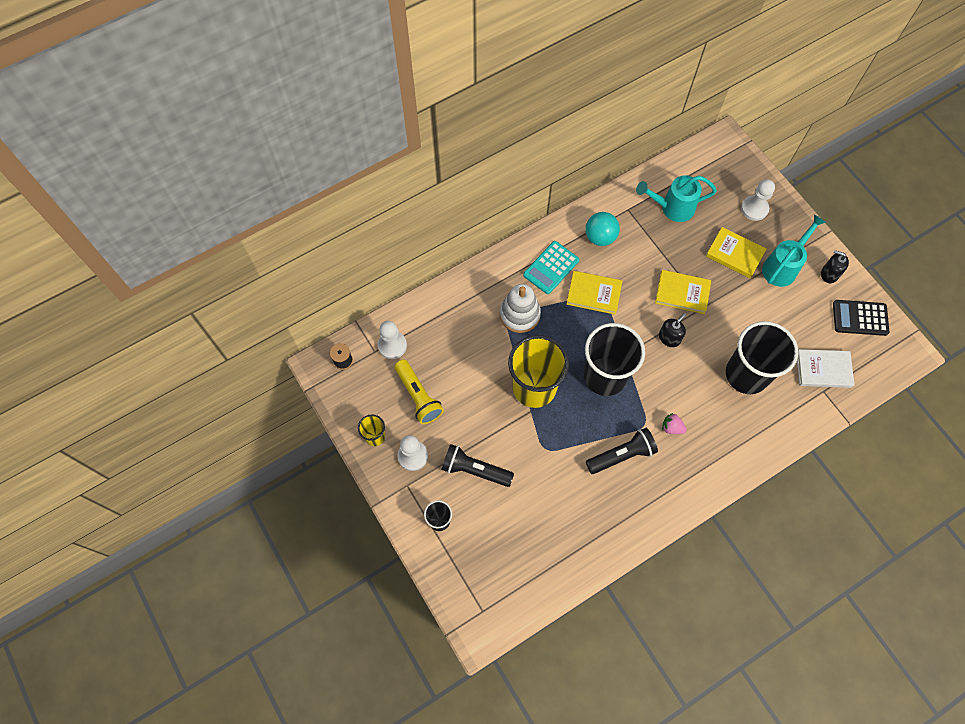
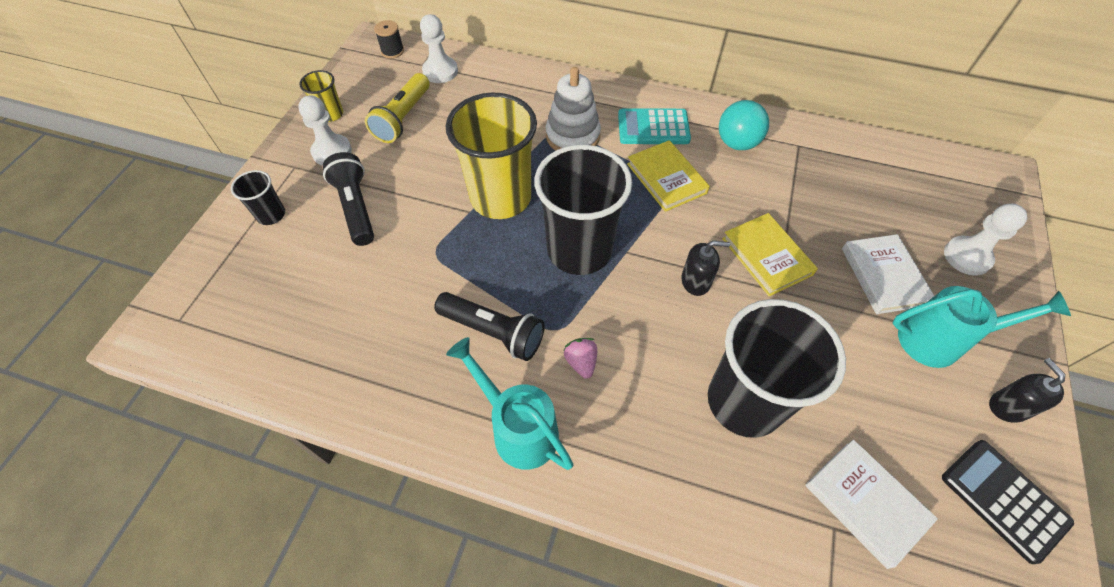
camera: 50 degrees right, 10 degrees down
turquoise watering can [636,175,717,222] -> turquoise watering can moved to [446,337,573,470]
yellow book [706,227,766,278] -> white book [842,234,934,314]

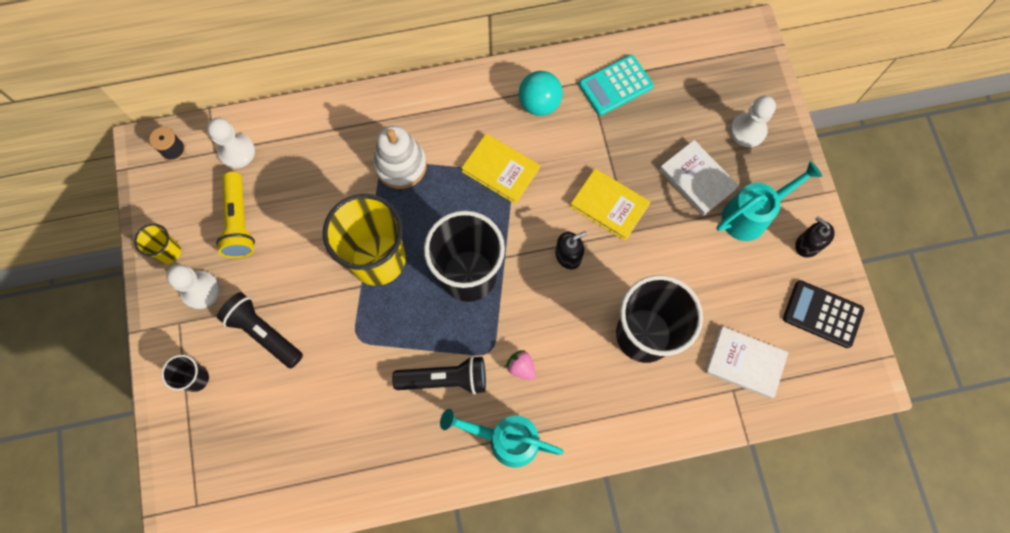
camera: 30 degrees left, 15 degrees up
turquoise calculator [618,109,691,144] -> turquoise calculator moved to [579,55,654,116]

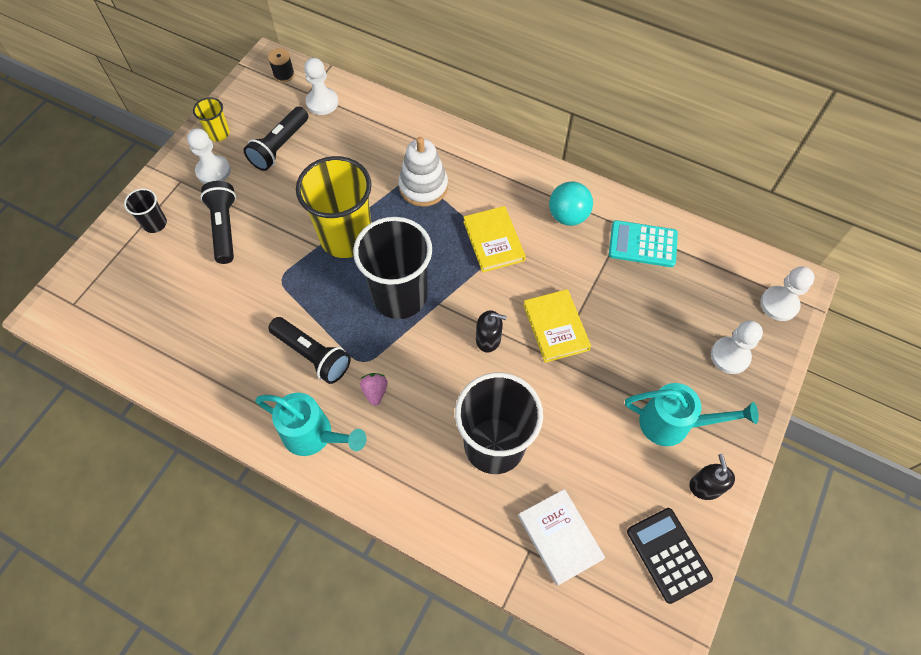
camera: 40 degrees right, 10 degrees down
yellow flashlight [216,172,255,258] -> black flashlight [243,106,308,171]
turquoise watering can [440,409,564,468] -> turquoise watering can turned 150 degrees clockwise [255,393,366,456]
white book [659,140,739,216] -> none
none -> white pawn [760,266,814,321]

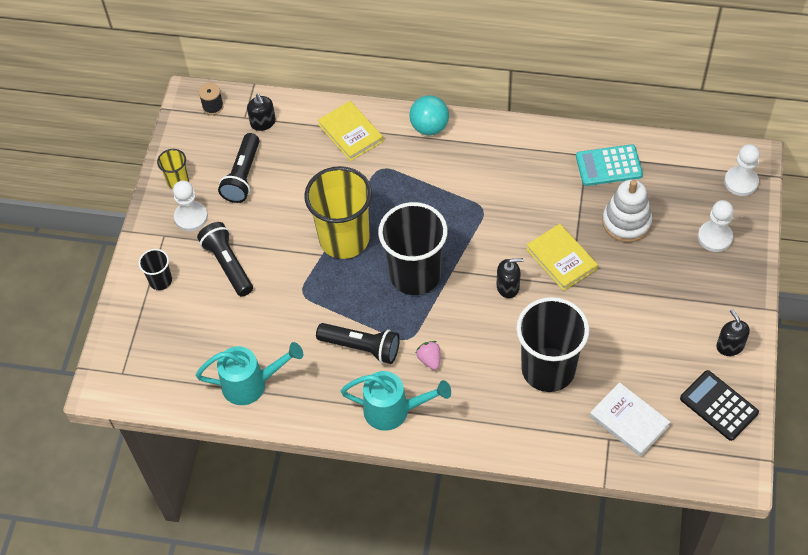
camera: 15 degrees left, 5 degrees down
white pawn [304,58,338,115] -> black soap dispenser [247,94,276,131]
white stacking toy [398,137,448,207] -> white stacking toy moved to [602,180,652,243]
yellow book [463,206,526,273] -> yellow book moved to [318,101,383,161]
turquoise ball [549,182,593,226] -> turquoise ball moved to [409,95,449,135]
turquoise watering can [625,383,759,446] -> turquoise watering can moved to [196,342,303,405]

